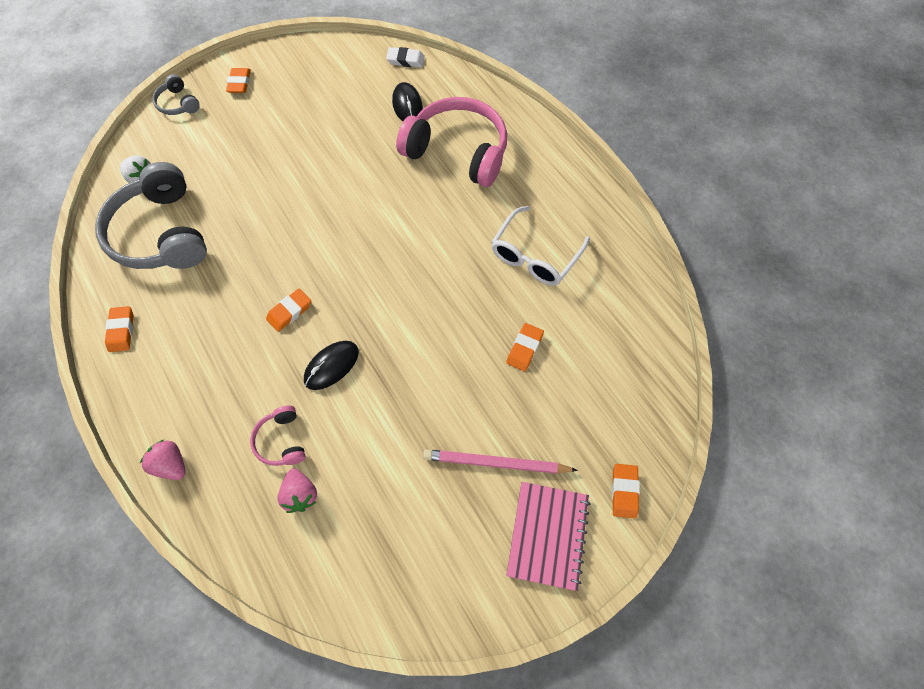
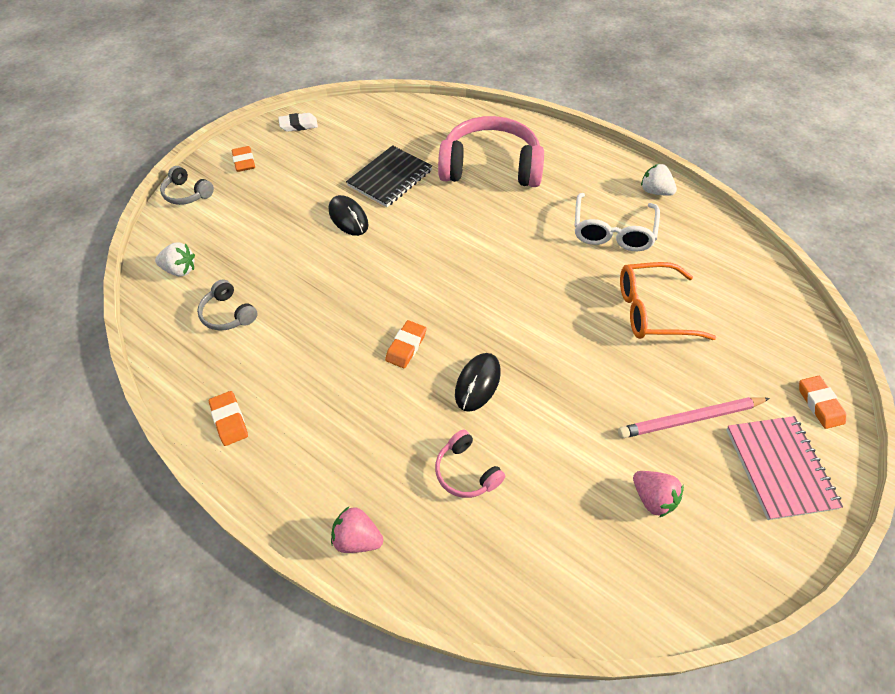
camera: 20 degrees left, 10 degrees down
grey headphones [95,162,207,269] -> grey headphones [197,279,258,331], size x0.45
pink strawberry [277,469,317,513] -> pink strawberry moved to [633,471,684,517]
white eraser [386,47,425,67] -> white eraser moved to [278,113,318,132]
black mouse [392,82,423,121] -> black mouse moved to [329,195,369,236]
orange eraser [506,323,544,371] -> orange glasses [620,262,716,340]
none -> black notebook [346,145,432,207]
none -> white strawberry [641,164,677,196]

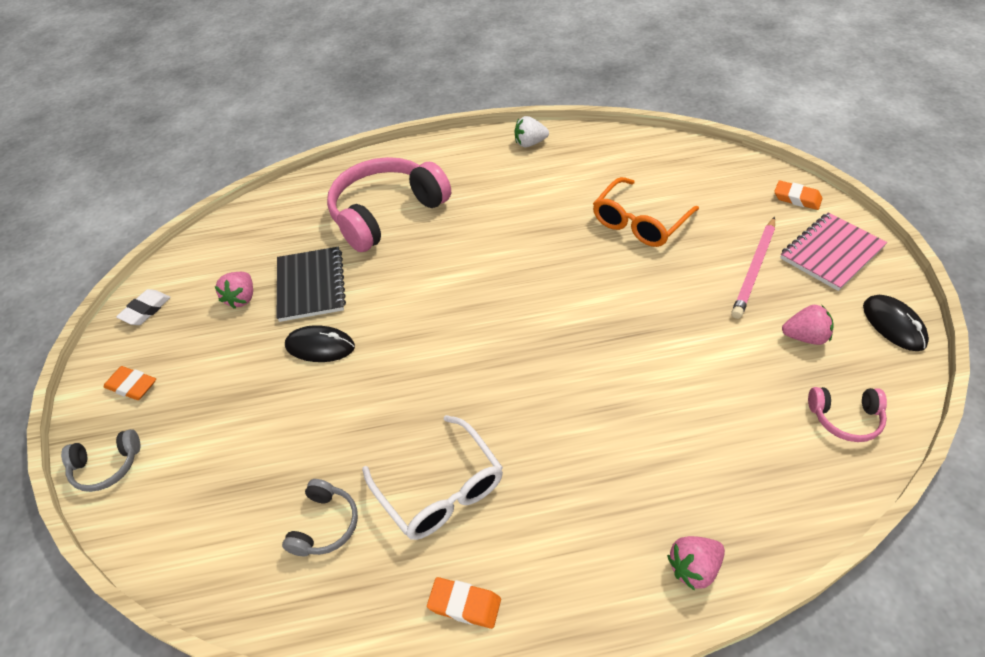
camera: 45 degrees left, 5 degrees down
white strawberry [155,243,195,276] -> none
grey headphones [197,279,258,331] -> grey headphones turned 75 degrees counterclockwise [282,479,358,556]
orange eraser [385,320,427,368] -> none
pink headphones [435,430,505,498] -> pink headphones moved to [808,387,887,442]
black mouse [455,353,501,412] -> black mouse moved to [863,295,929,351]
white glasses [575,193,660,251] -> white glasses moved to [362,415,503,540]
pink notebook [726,416,843,520] -> pink notebook turned 75 degrees counterclockwise [780,212,887,291]
none -> pink strawberry [215,272,253,309]

